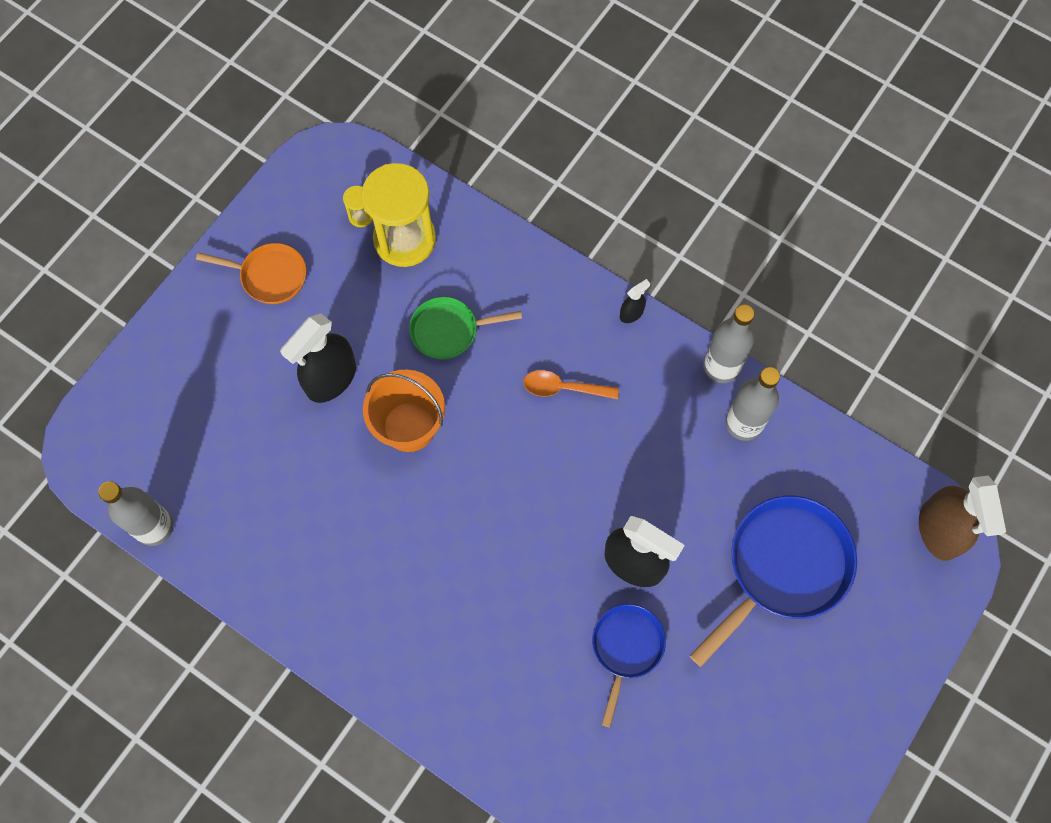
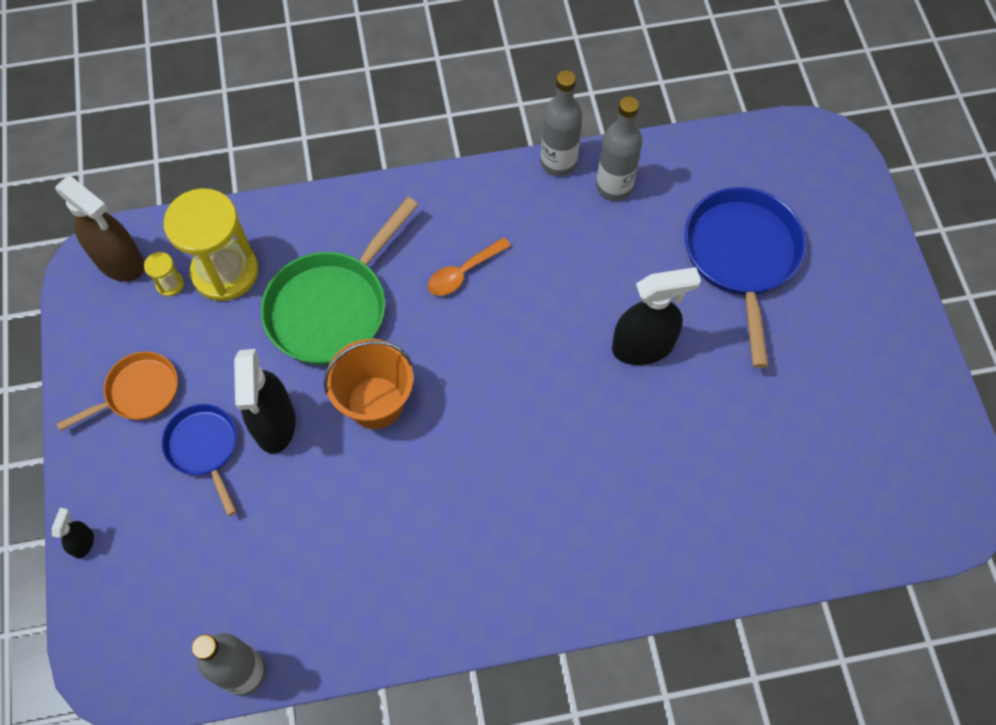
camera: 45 degrees left, 5 degrees down
green pan [409,297,522,360] -> green pan [261,197,419,365], size x1.73
blue pan [592,604,666,727] -> blue pan moved to [161,404,237,516]
black spray bottle [620,279,650,323] -> black spray bottle moved to [52,508,94,559]
brown spray bottle [919,476,1006,561] -> brown spray bottle moved to [55,176,144,282]

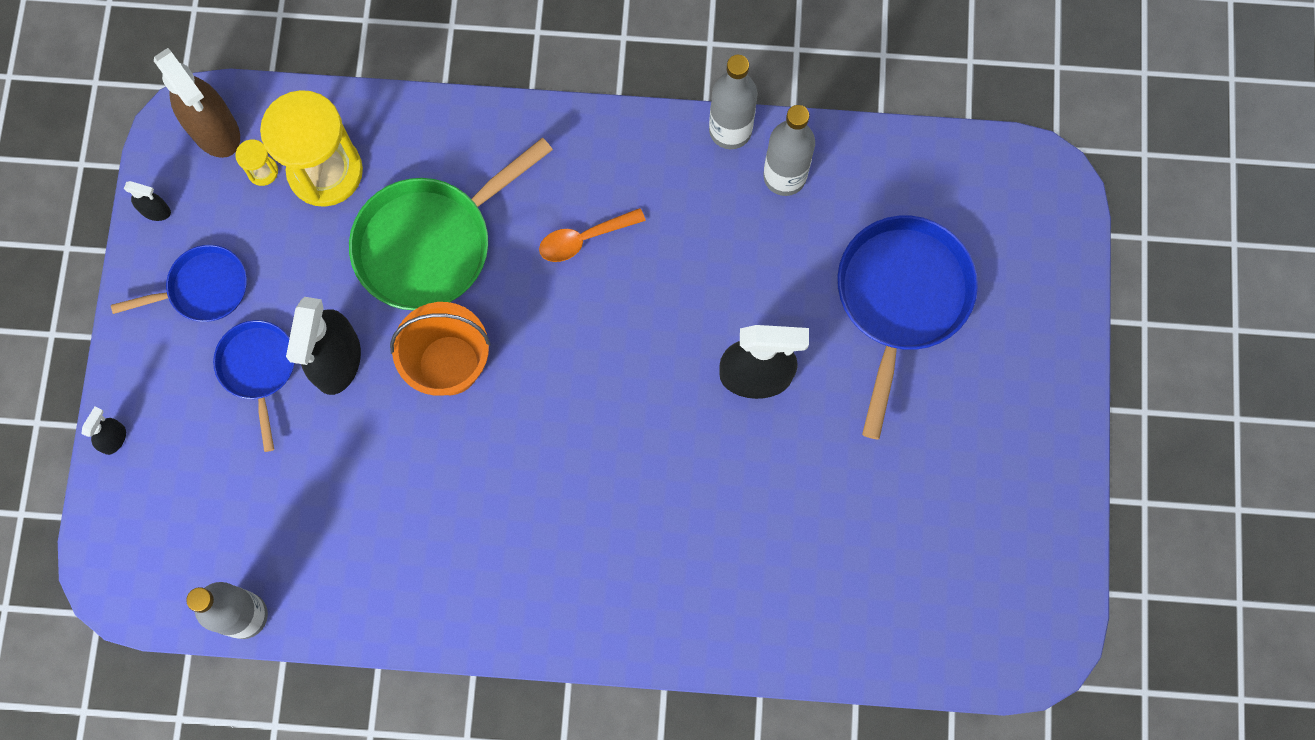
camera: 15 degrees right, 10 degrees up
orange pan [57,352,178,431] -> blue pan [111,245,247,322]
none -> black spray bottle [124,181,171,221]

